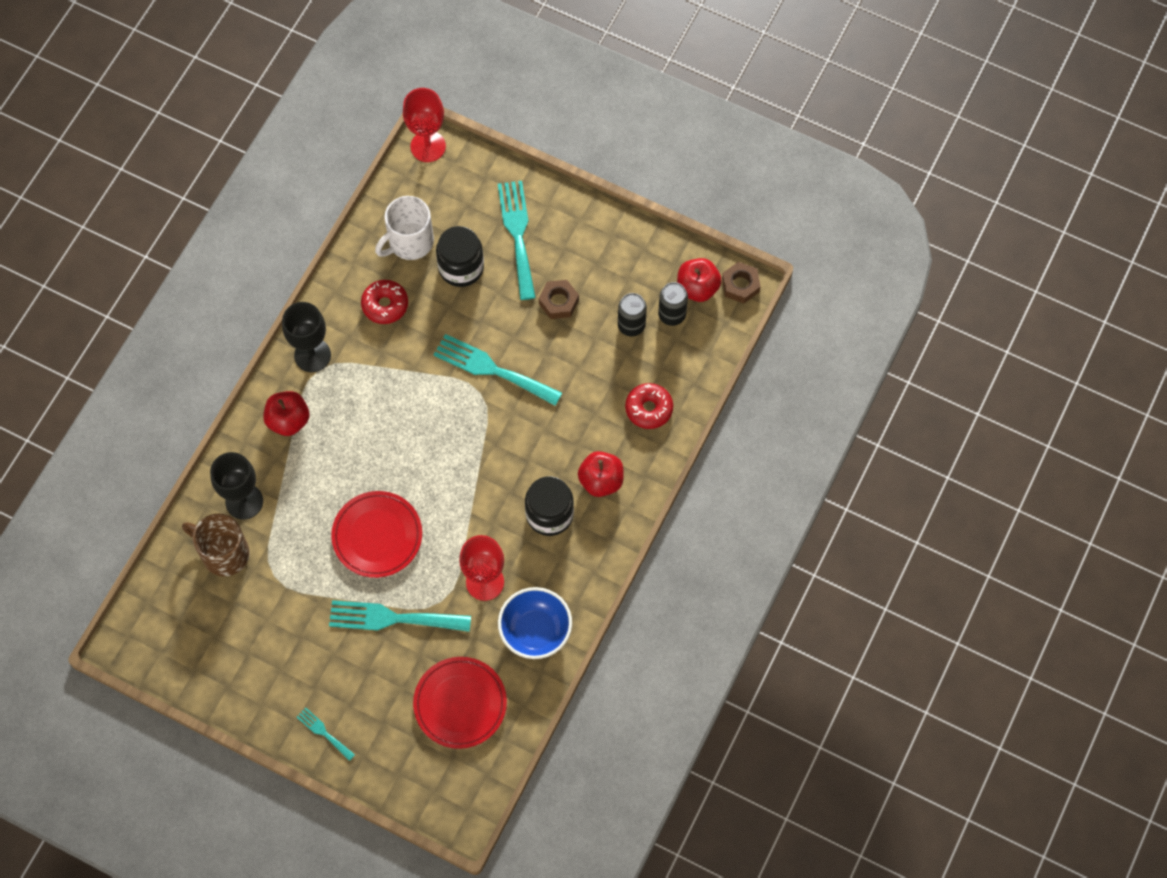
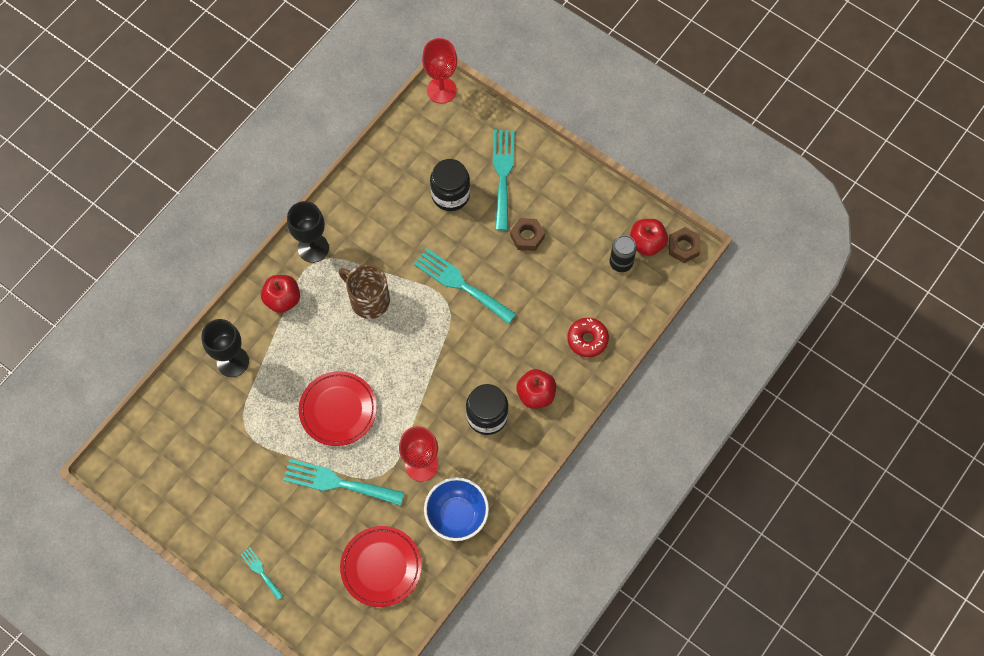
camera: 10 degrees right, 0 degrees up
brown mug [182,514,250,577] -> brown mug moved to [339,264,390,319]
red donut [361,280,408,324] -> none
white mug [375,196,434,260] -> none
black can [618,293,647,336] -> none

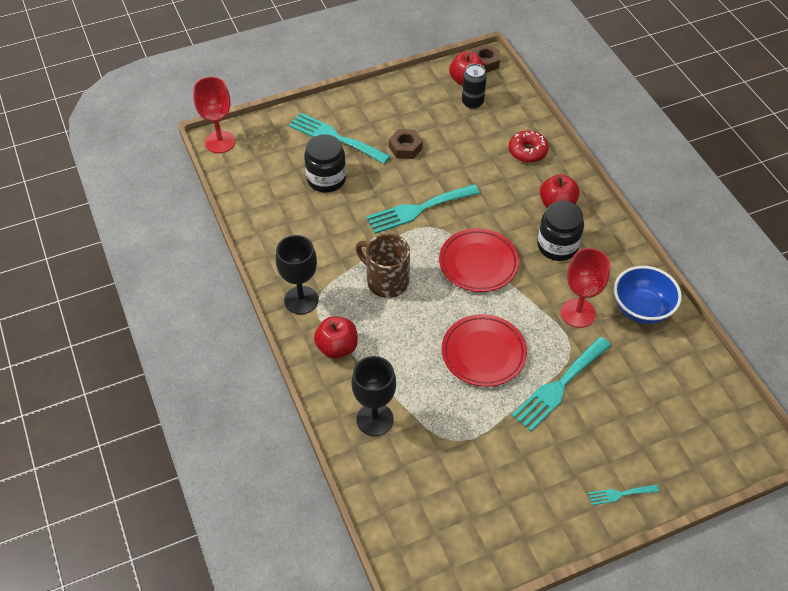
camera: 60 degrees left, 15 degrees down
brown mug [339,264,390,319] -> brown mug turned 60 degrees clockwise [356,233,410,298]
red plate [340,526,422,607] -> red plate moved to [439,228,519,292]

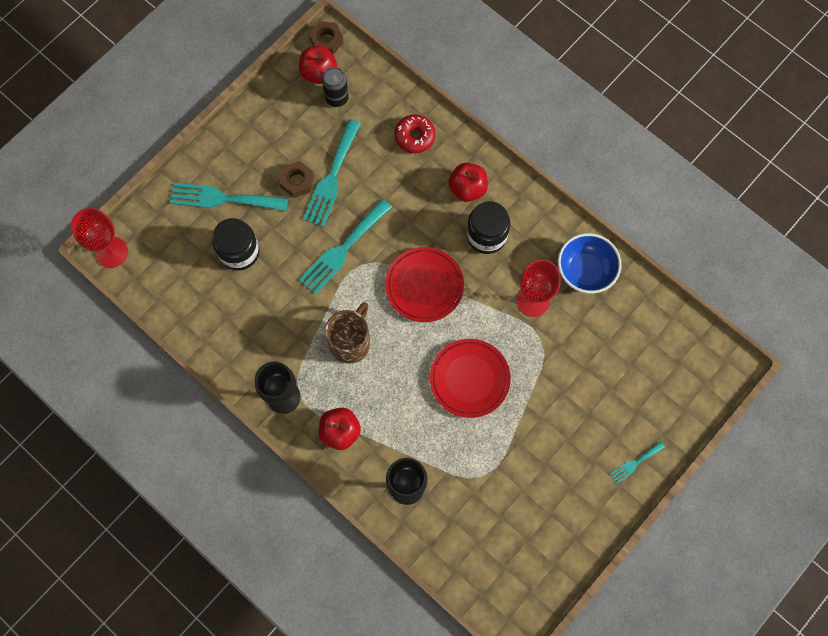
camera: 25 degrees left, 20 degrees up
brown mug [356,233,410,298] -> brown mug turned 105 degrees clockwise [325,302,370,364]
turquoise fork [511,337,611,431] -> turquoise fork moved to [303,119,361,227]

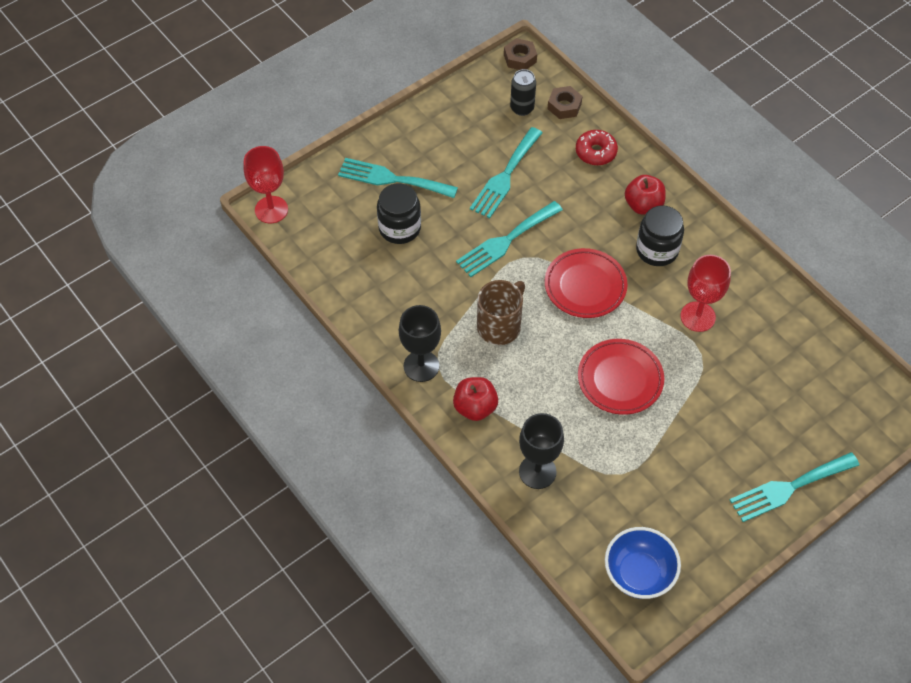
camera: 10 degrees right, 15 degrees down
brown nut [279,161,314,198] -> brown nut moved to [548,86,582,119]
red apple [299,46,337,84] -> none
blue bowl [558,233,621,294] -> blue bowl moved to [605,527,681,599]
turquoise fork [610,441,665,483] -> turquoise fork [730,452,859,522], size x2.03

